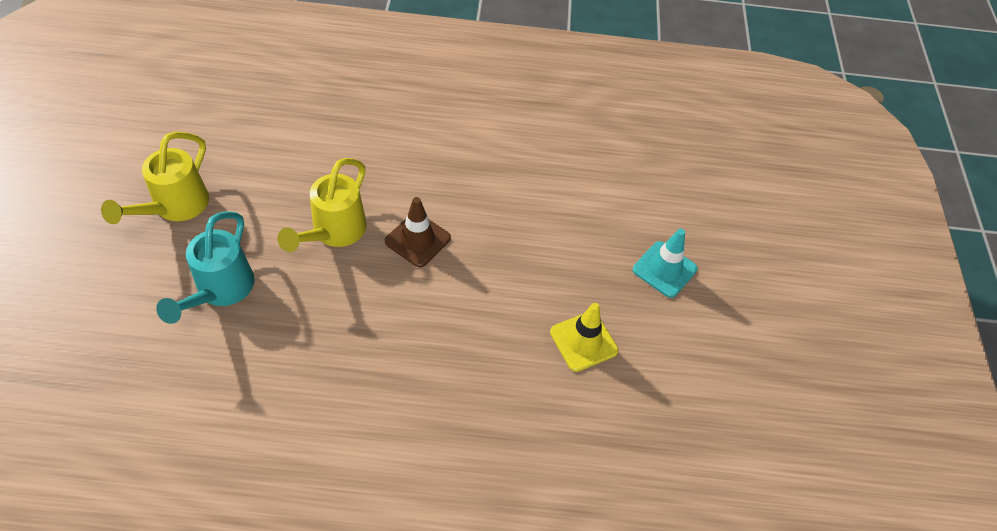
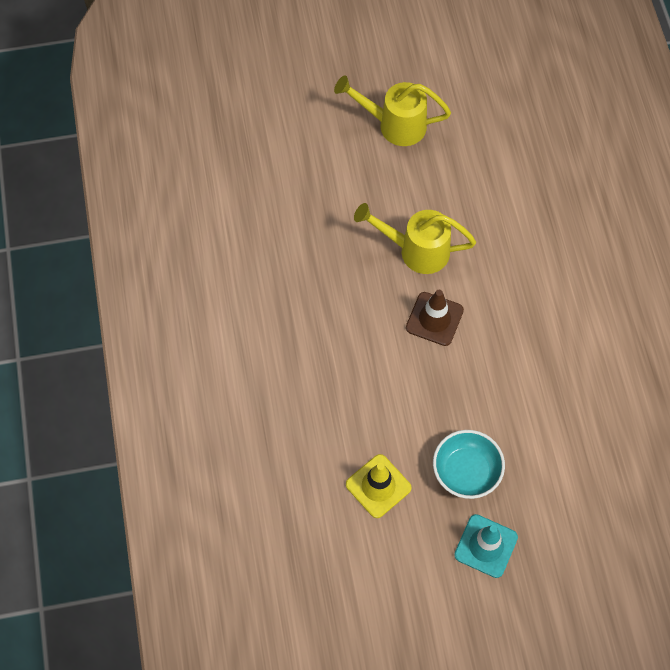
camera: 80 degrees right, 10 degrees up
turquoise watering can [156,211,255,324] -> none
none -> turquoise bowl [433,430,505,499]

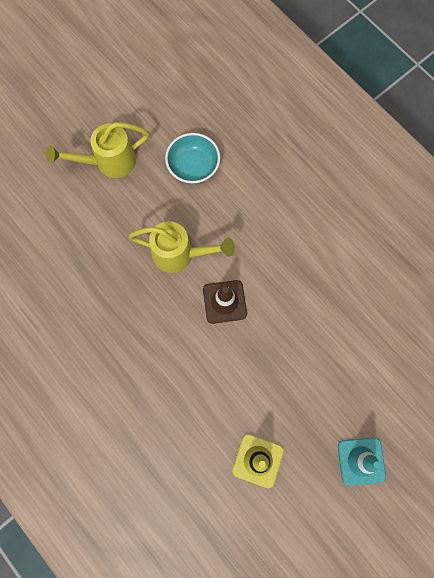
camera: 30 degrees left, 10 degrees up
yellow watering can [354,203,476,274] -> yellow watering can turned 150 degrees counterclockwise [128,221,235,273]
turquoise bowl [433,430,505,499] -> turquoise bowl moved to [165,133,220,184]

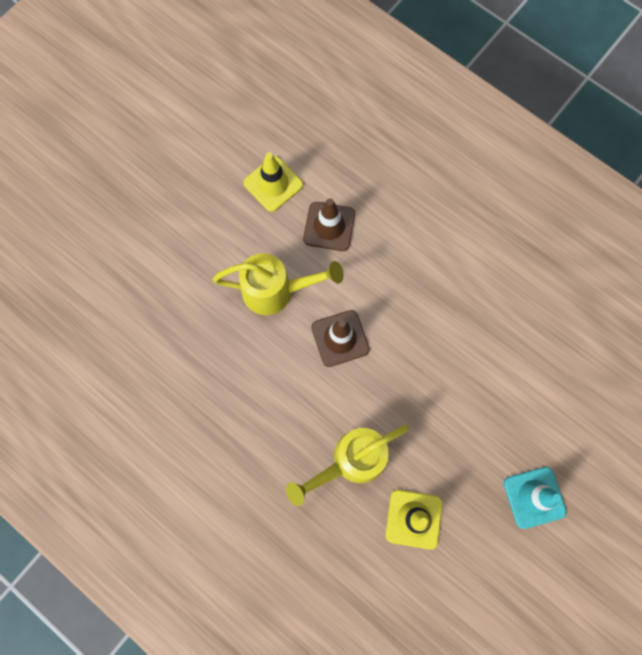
camera: 10 degrees left, 0 degrees up
yellow watering can [46,122,149,178] -> yellow watering can moved to [286,425,409,506]
turquoise bowl [165,133,220,184] -> yellow traffic cone [244,152,303,212]
none -> brown traffic cone [303,198,355,251]

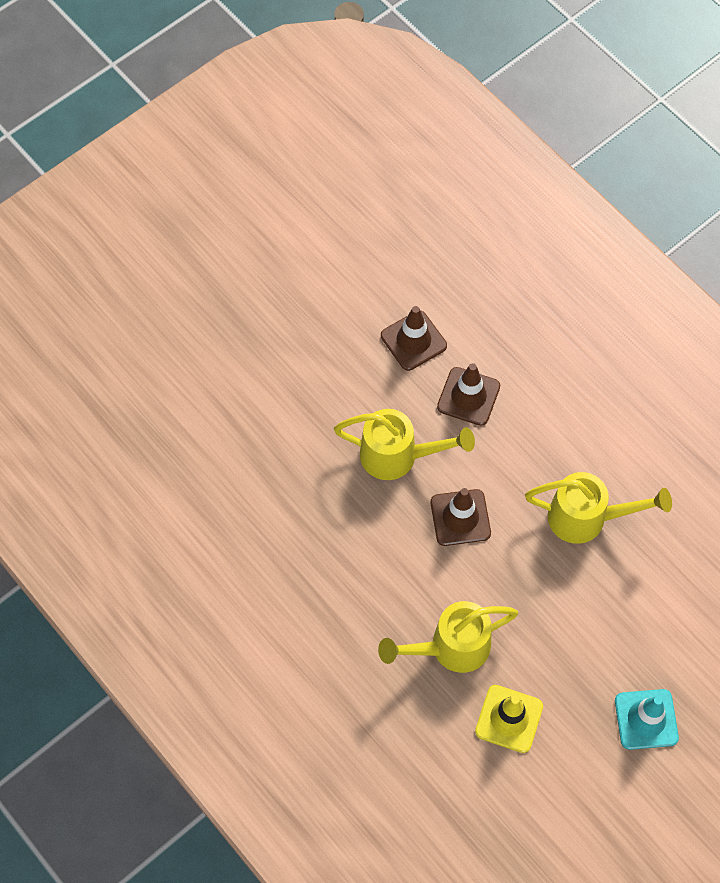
camera: 10 degrees right, 10 degrees down
yellow traffic cone [244,152,303,212] -> brown traffic cone [381,306,447,371]
none -> yellow watering can [525,472,672,544]

